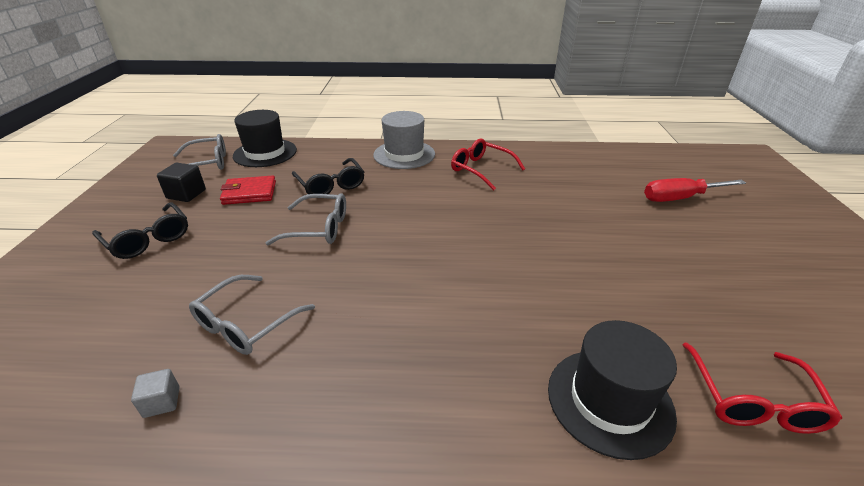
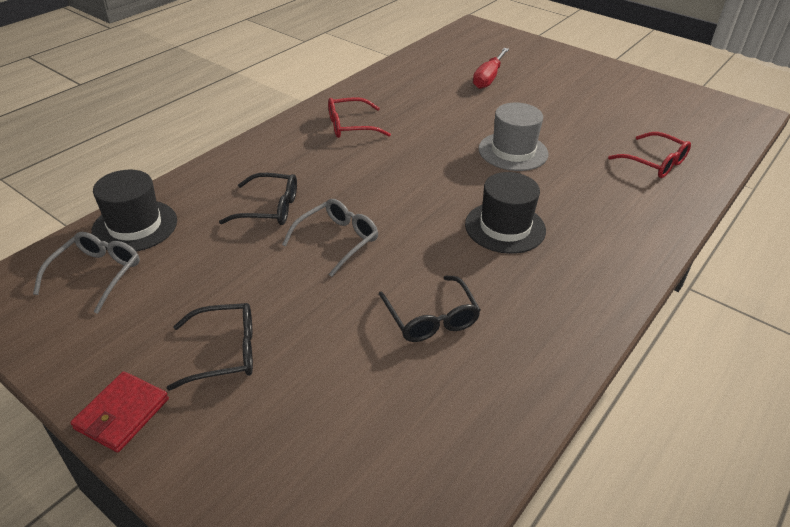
camera: 55 degrees left, 5 degrees up
grey cube [131,369,179,418] -> none
black cube [157,163,206,202] -> none
grey glasses [189,275,315,355] -> black glasses [379,276,481,342]
red wallet [220,175,276,205] -> red wallet moved to [70,371,169,453]
grey hat [373,111,435,169] -> grey hat moved to [479,103,548,171]
black hat [548,320,677,460] -> black hat moved to [465,172,546,254]

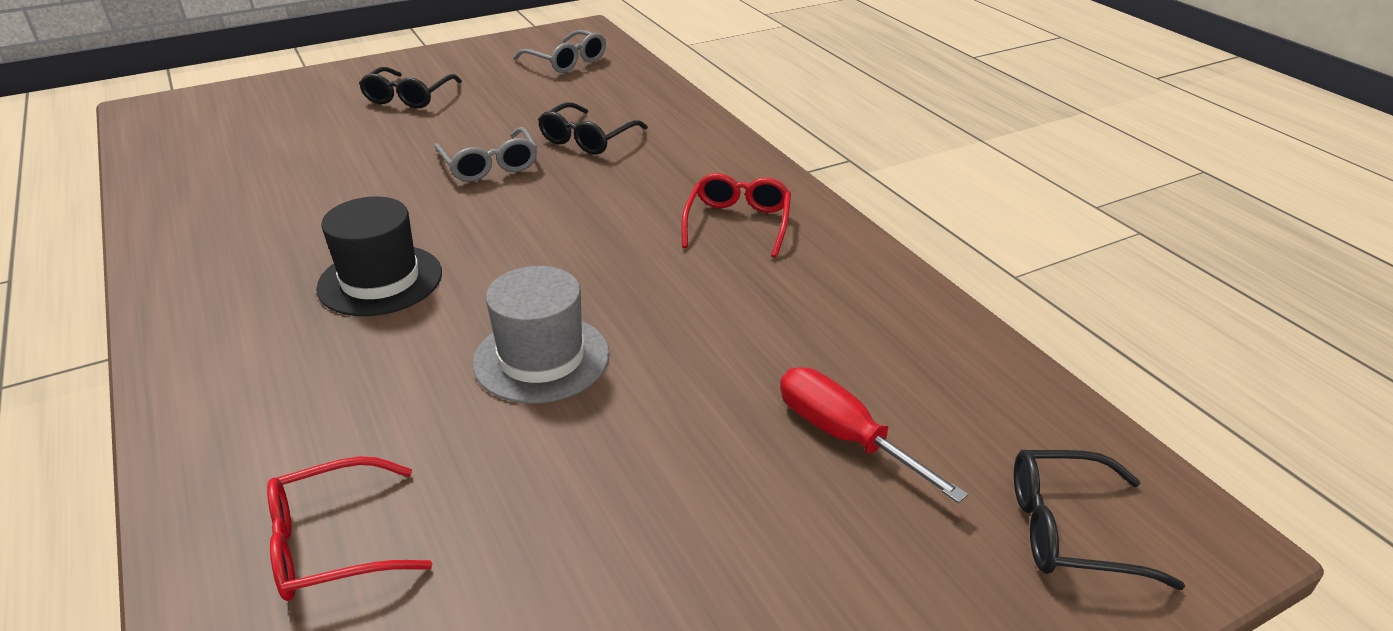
camera: 115 degrees right, 5 degrees down
red wallet [70,371,169,453] -> none
black hat [91,170,177,251] -> none
black glasses [379,276,481,342] -> black glasses moved to [1014,450,1185,590]

